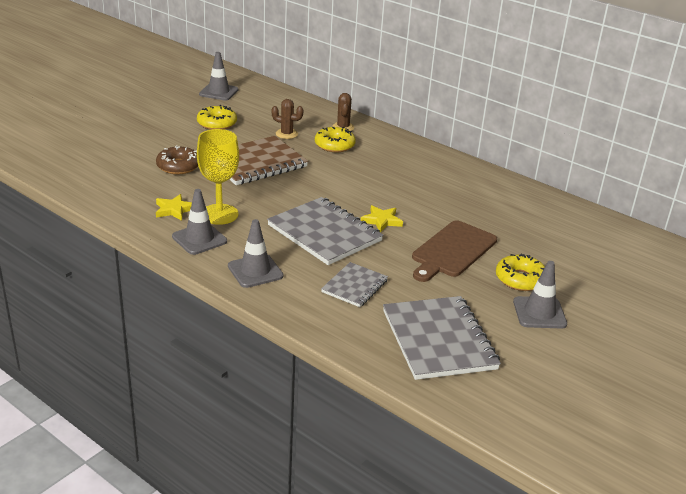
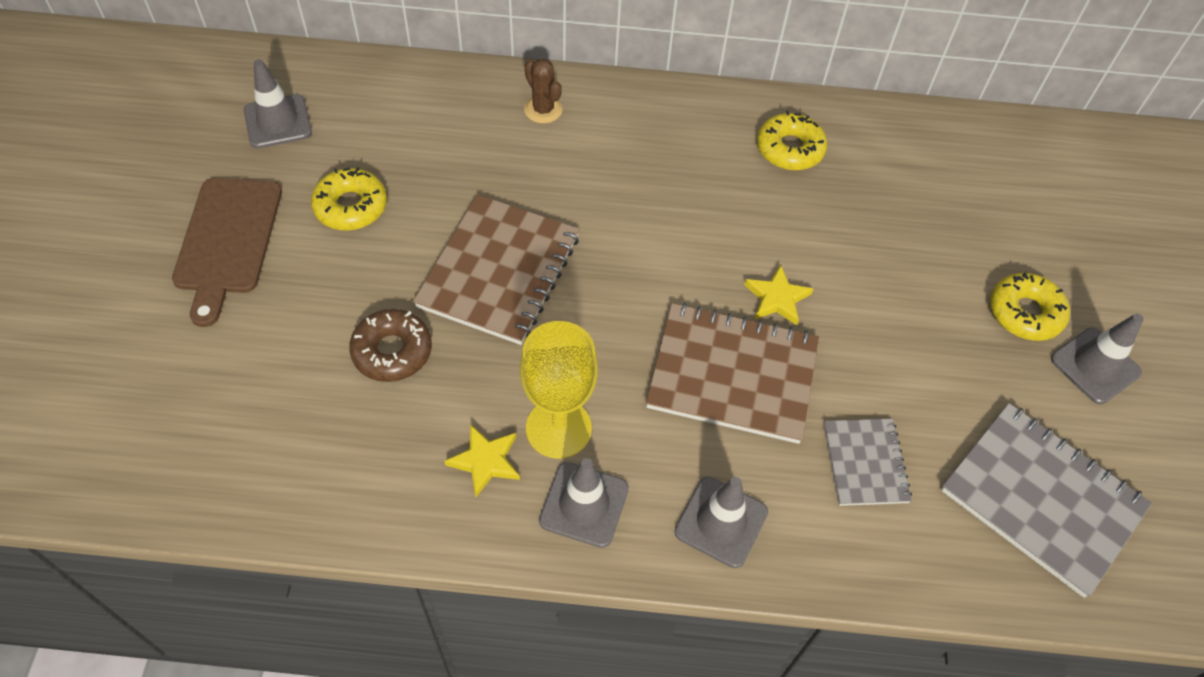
camera: 35 degrees left, 25 degrees up
grey notebook [267,197,383,265] -> brown notebook [646,303,819,444]
brown cactus [272,99,304,139] -> none
yellow donut [315,127,356,152] -> yellow donut moved to [757,111,827,170]
brown cutting board [412,220,497,282] -> brown cutting board moved to [172,178,282,327]

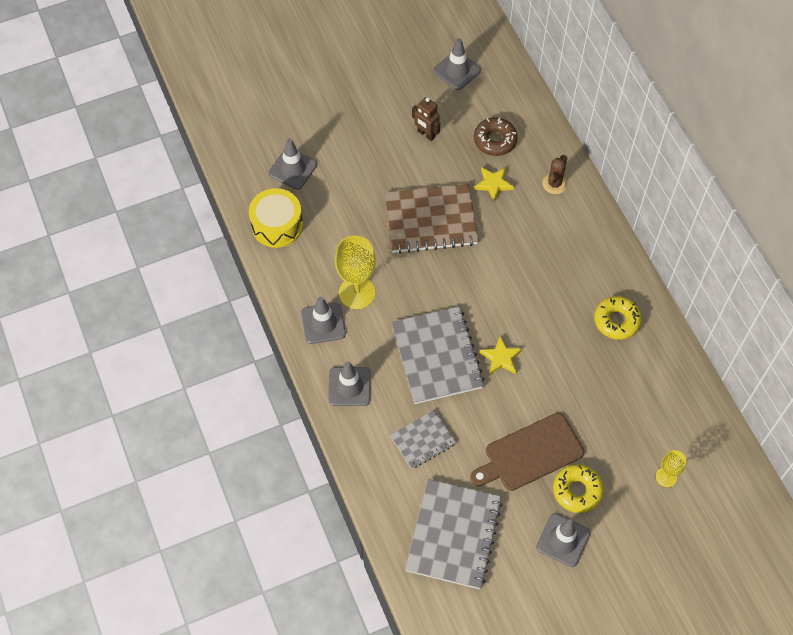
camera: 65 degrees right, 5 degrees up
brown cutting board [172,178,282,327] -> brown cutting board moved to [470,413,585,491]
yellow donut [311,167,387,230] -> brown robot [412,97,440,141]
brown donut [349,309,432,382] -> brown donut moved to [474,117,518,156]
yellow star [445,424,520,497] -> yellow star moved to [474,167,514,202]
brown notebook [646,303,819,444] -> grey notebook [391,306,485,404]
none -> yellow drum [249,188,303,248]
none -> grey traffic cone [269,138,317,189]
none -> yellow goblet [656,450,686,487]

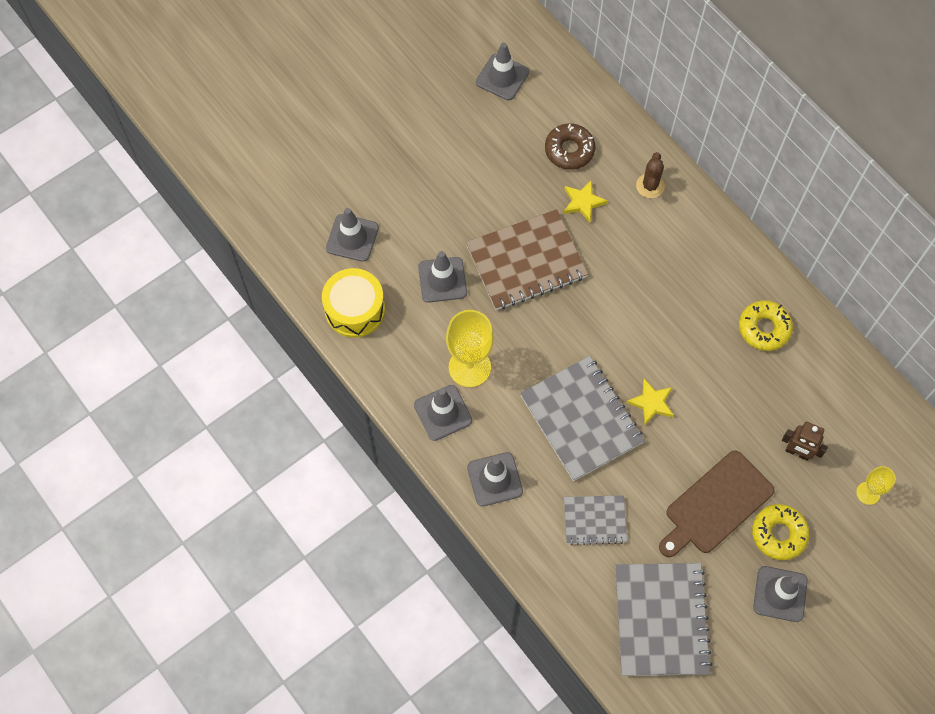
camera: 15 degrees left, 5 degrees up
grey notebook [390,410,456,469] -> grey notebook turned 45 degrees clockwise [564,495,627,545]
brown robot [412,97,440,141] -> brown robot moved to [782,422,828,461]
none -> grey traffic cone [418,251,467,303]

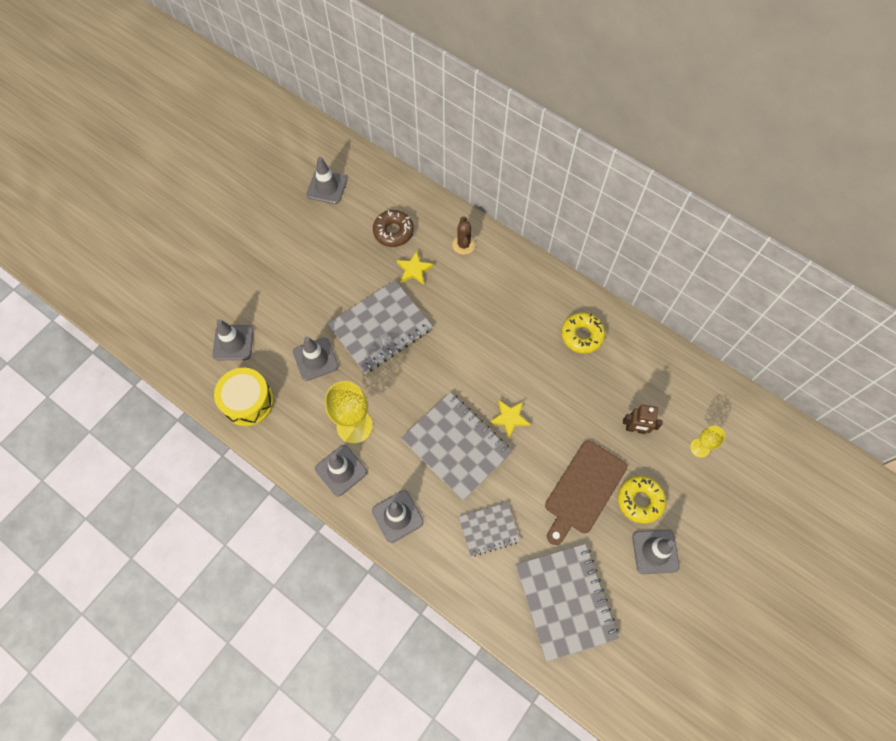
camera: 15 degrees left, 0 degrees up
brown notebook [466,209,588,310] -> grey notebook [328,280,432,373]

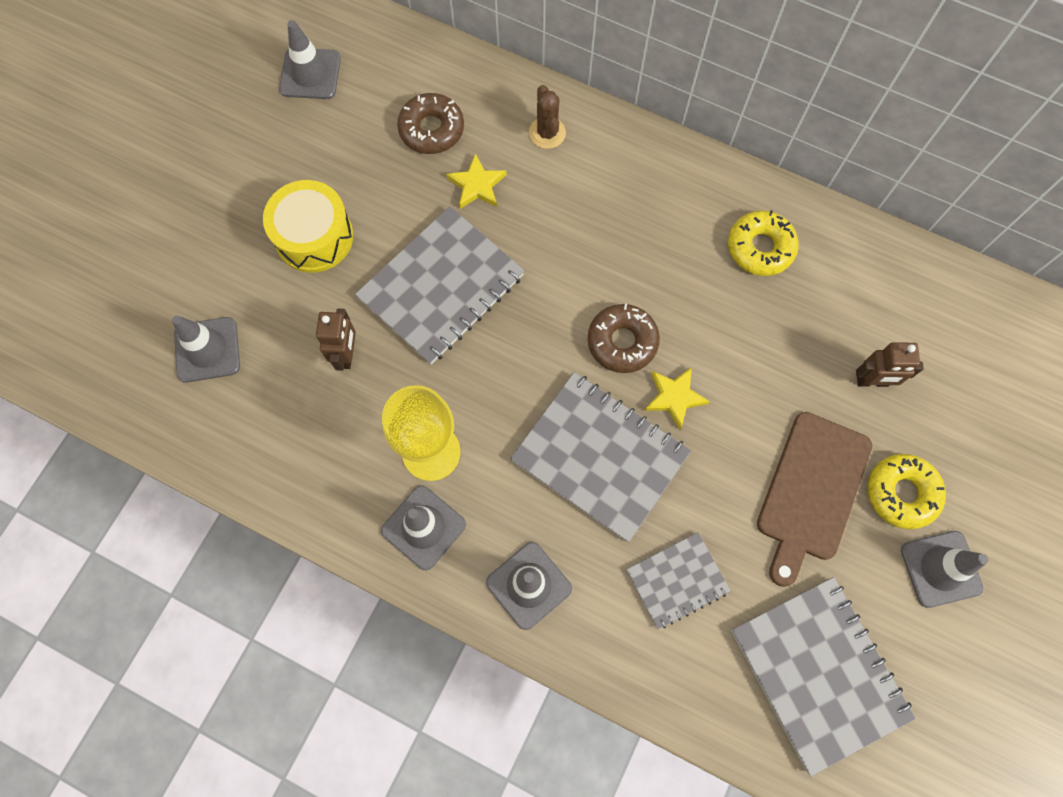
camera: 10 degrees left, 5 degrees up
yellow drum [214,368,274,426] -> yellow drum moved to [263,180,353,273]
grey traffic cone [293,336,338,381] -> brown robot [316,309,356,371]
yellow goblet [690,426,725,458] -> none
none -> brown donut [587,304,660,373]

